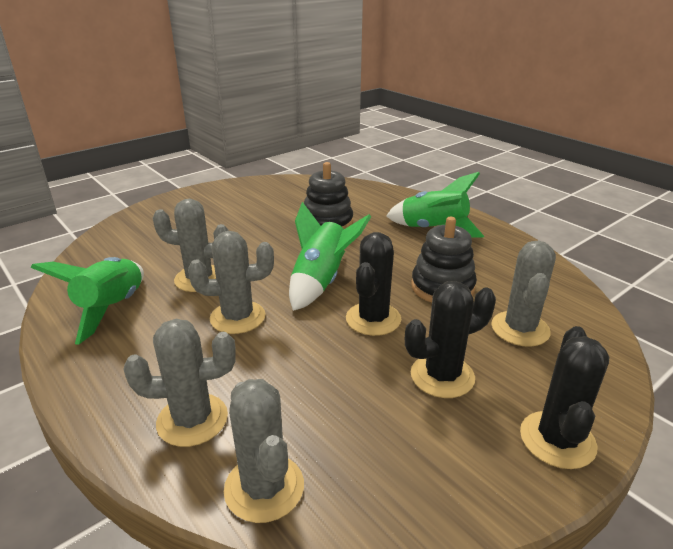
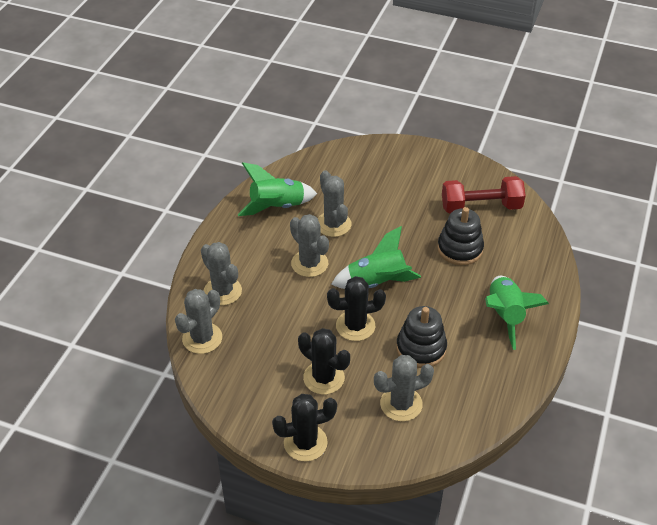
camera: 60 degrees right, 15 degrees up
none -> red dumbbell [442,176,526,214]

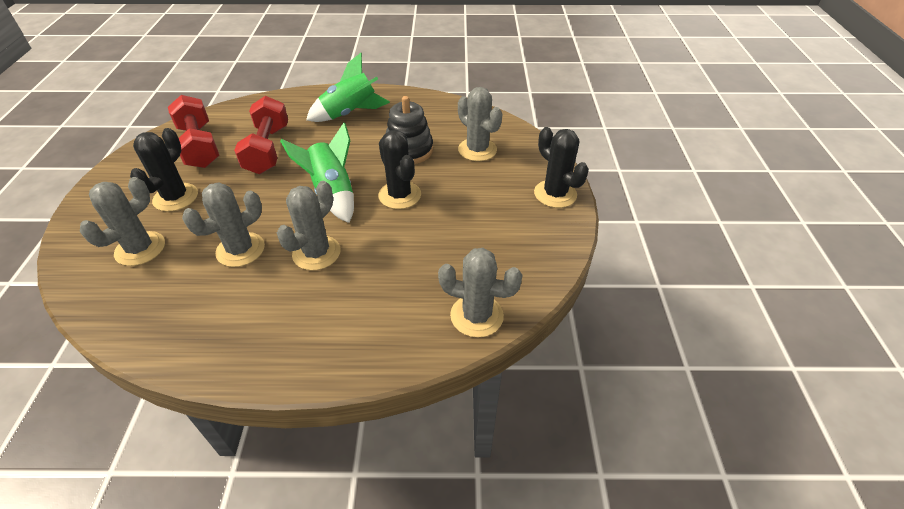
camera: 110 degrees left, 0 degrees up
grey cactus [201,242,242,306] -> grey cactus moved to [80,177,165,266]
green rocket [237,162,317,216] -> none
black cactus [298,328,350,394] -> black cactus moved to [130,128,198,212]
black stacking toy [437,207,484,265] -> red dumbbell [234,96,288,174]

